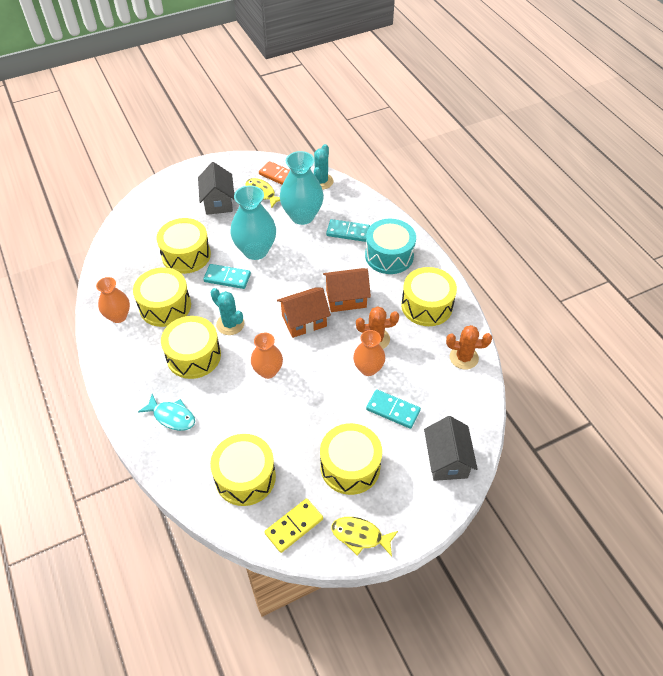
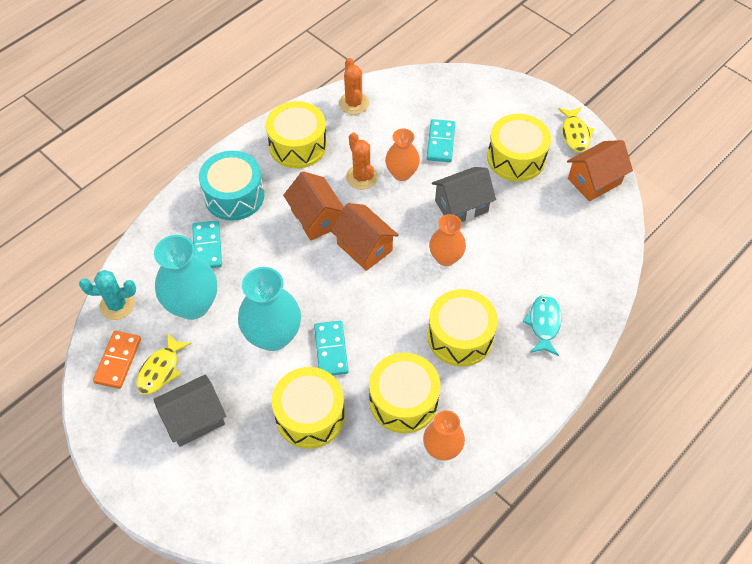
camera: 110 degrees left, 5 degrees up
yellow drum [210,434,276,506] -> none
turquoise cactus [211,288,244,335] -> none
yellow domino [264,498,323,553] -> orange house [567,140,633,201]
grey house [424,416,478,481] -> grey house moved to [432,167,496,222]

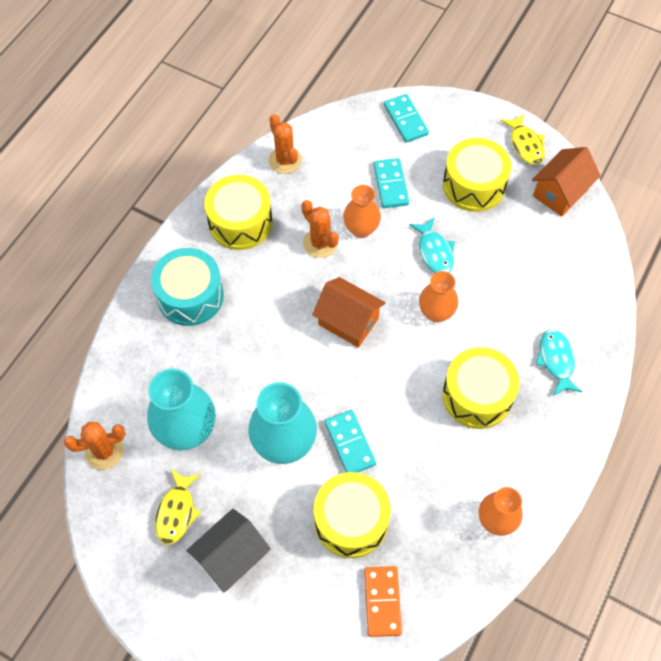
camera: 15 degrees left, 5 degrees up
turquoise cactus [79,270,136,320] -> orange cactus [64,422,126,470]
orange domino [93,331,141,389] -> orange domino moved to [364,566,402,637]
turquoise domino [192,220,222,268] -> turquoise domino moved to [384,94,429,143]
orange house [283,171,344,240] -> none
yellow drum [369,353,440,433] -> none
grey house [432,167,496,222] -> turquoise fish [409,217,455,273]

